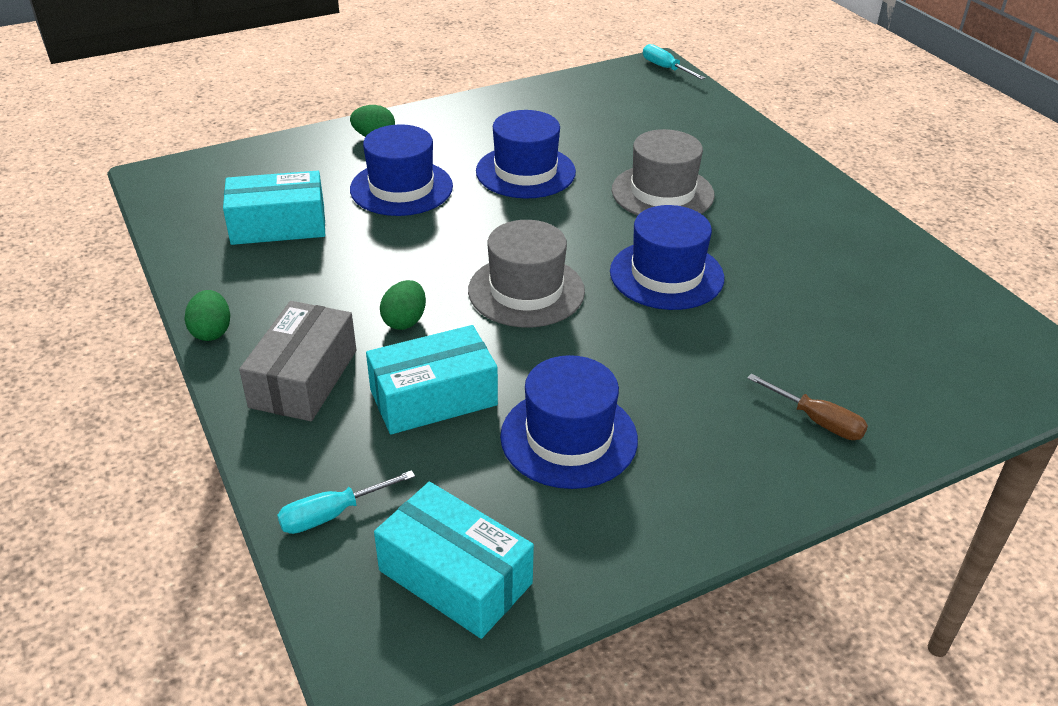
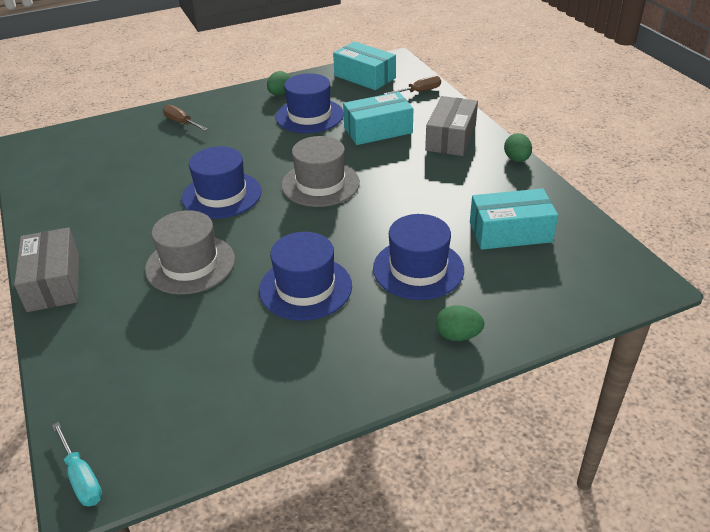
camera: 175 degrees left, 0 degrees up
turquoise screwdriver [277,470,415,534] -> brown screwdriver [384,76,441,95]
green egg [380,280,426,330] -> green egg moved to [267,71,291,96]
none -> grey box [14,227,79,312]

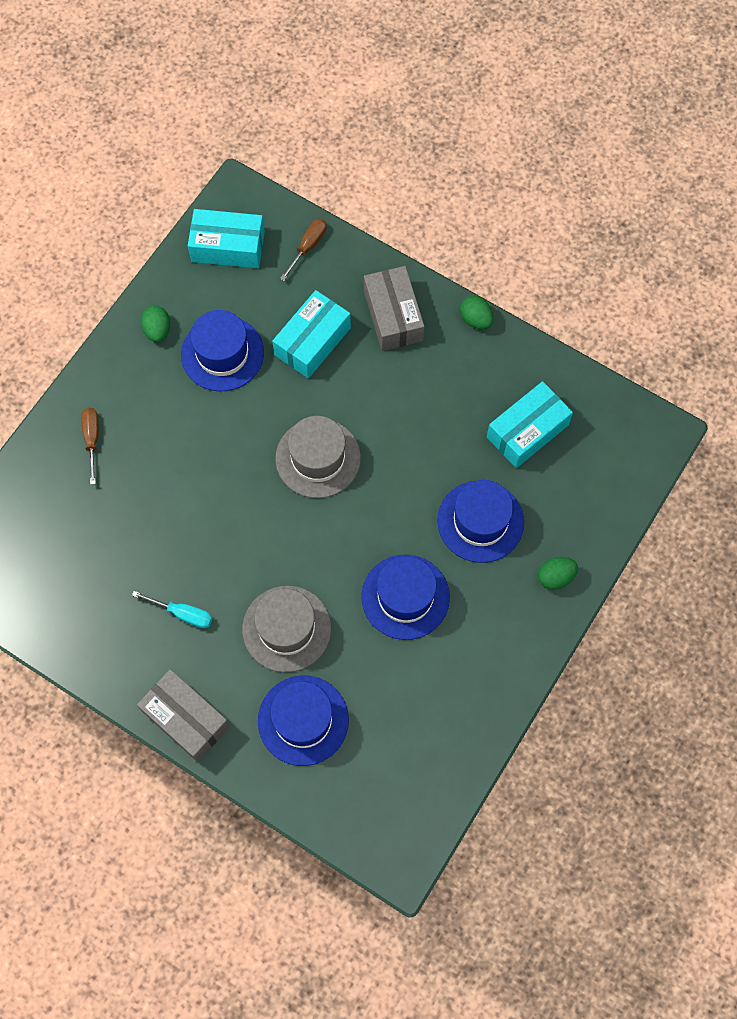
camera: 35 degrees left, 30 degrees up
turquoise screwdriver [52,422,102,507] -> turquoise screwdriver moved to [132,591,212,628]
brown screwdriver [163,105,208,131] -> brown screwdriver turned 75 degrees clockwise [81,407,99,485]
blue hat [182,146,262,219] -> blue hat moved to [258,675,349,766]

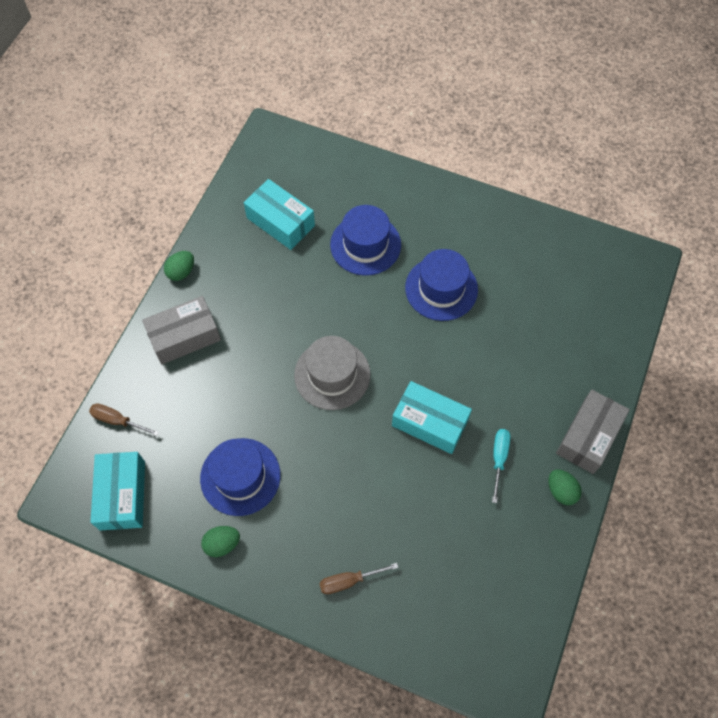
camera: 100 degrees left, 5 degrees down
grey hat [242,586,331,672] -> none
blue hat [258,675,349,766] -> none
turquoise box [272,290,351,378] -> turquoise box moved to [392,381,472,454]
green egg [538,557,578,590] -> green egg moved to [548,469,582,505]

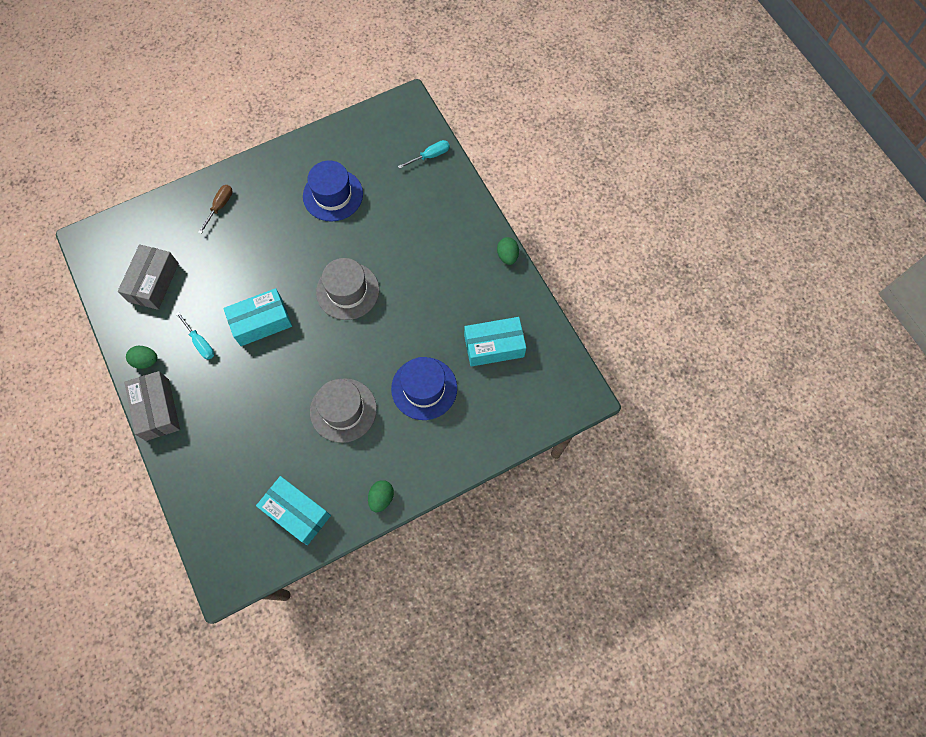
camera: 130 degrees right, 5 degrees up
brown screwdriver [89,403,159,436] -> turquoise screwdriver [398,140,450,169]
turquoise box [91,452,145,530] -> turquoise box moved to [256,476,331,545]
grey box [142,296,221,364] -> grey box moved to [118,244,179,310]
green egg [201,526,240,557] -> green egg moved to [368,480,394,512]
blue hat [405,249,478,321] -> grey hat [310,378,377,443]

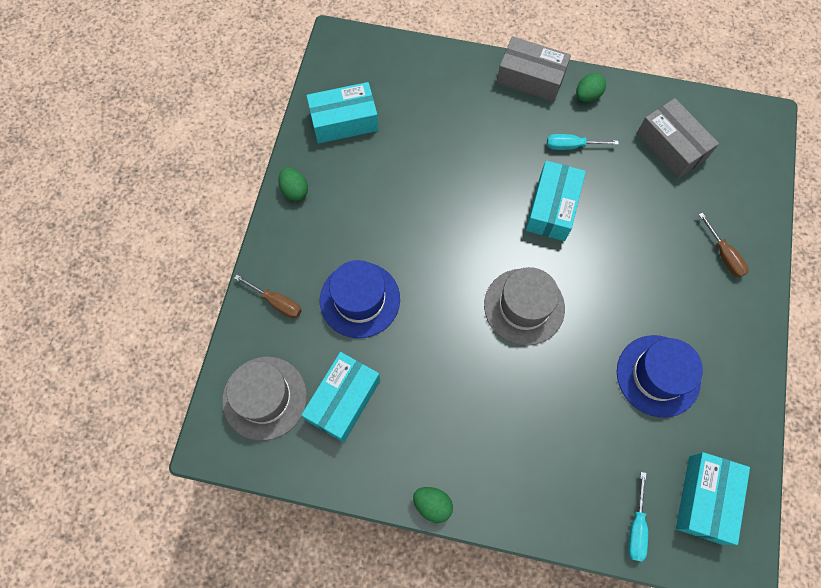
camera: 130 degrees right, 0 degrees up
grey hat [310,378,377,443] -> grey hat moved to [222,357,307,441]
none -> brown screwdriver [234,275,302,318]
none -> turquoise box [676,452,750,545]

